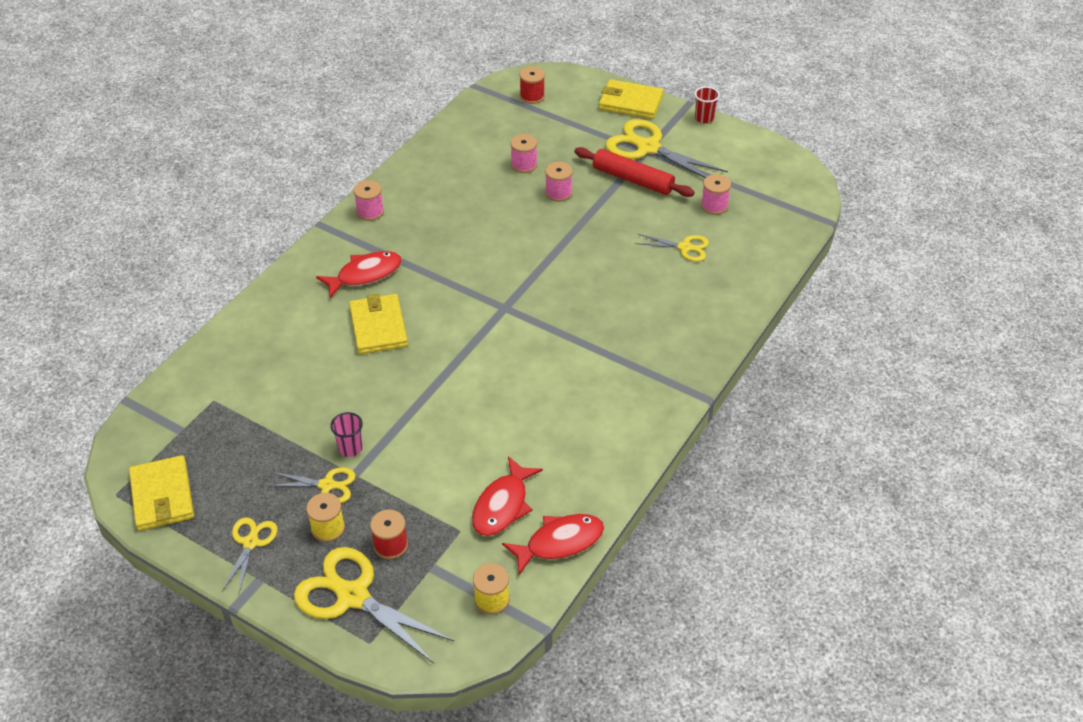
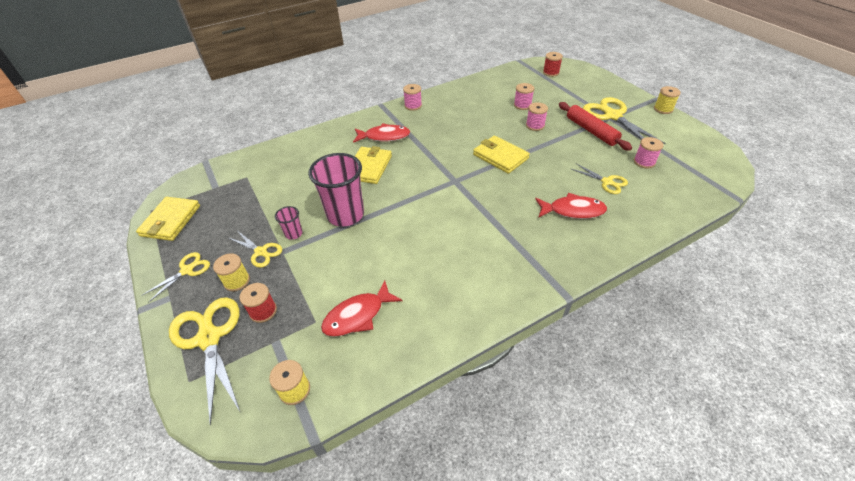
camera: 30 degrees right, 0 degrees up
red fish [502,514,604,575] -> red fish moved to [535,193,607,219]
yellow wallet [599,79,663,119] -> yellow wallet moved to [473,135,530,174]
red cup [694,86,720,123] -> yellow spool [654,86,681,114]
none -> pink cup [308,153,364,227]

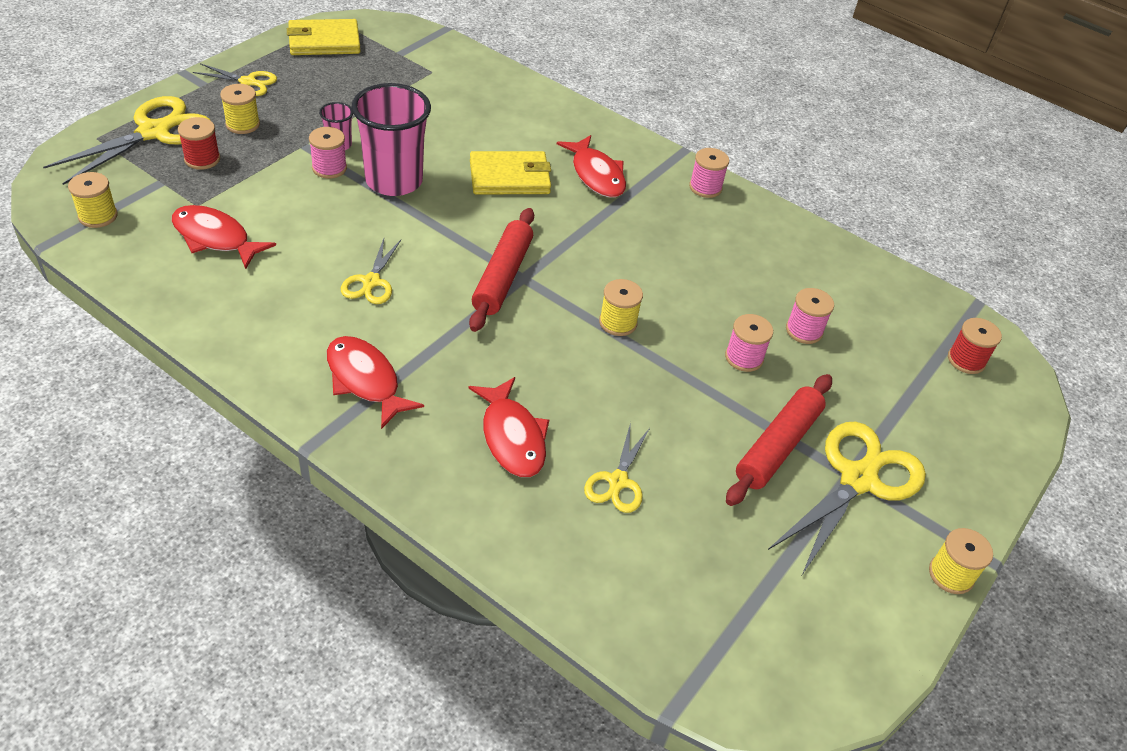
camera: 60 degrees right, 0 degrees up
yellow scissors [229,231,282,268] -> yellow scissors moved to [341,238,401,304]
yellow wallet [473,135,530,174] -> yellow spool [599,279,643,336]
pink spool [634,137,664,168] -> pink spool moved to [309,127,347,179]
none -> red fish [327,336,424,429]
none -> red rolling pin [469,208,534,332]

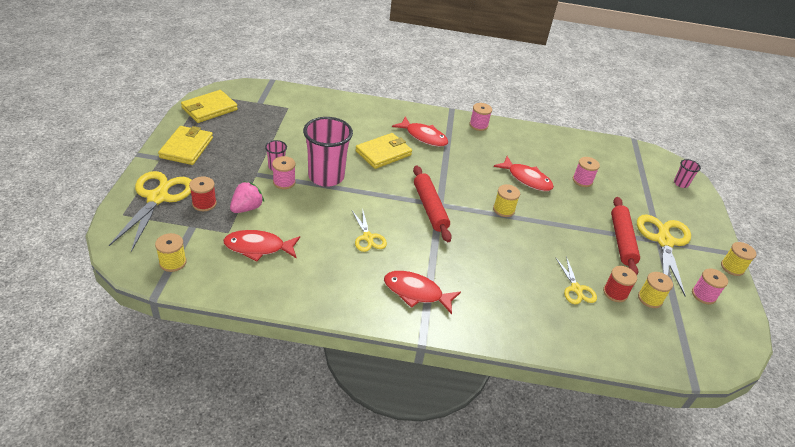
camera: 30 degrees left, 5 degrees down
yellow scissors [193,63,277,96] -> yellow wallet [158,126,213,165]
yellow spool [220,84,260,134] -> yellow spool moved to [638,272,673,308]
red fish [468,377,549,477] -> red fish moved to [493,156,554,191]
pink spool [725,314,773,372] -> pink spool moved to [692,268,728,304]
red spool [948,318,1002,374] -> red spool moved to [603,266,637,302]
none -> pink strawberry [230,181,264,213]
none -> pink cup [674,159,701,188]

